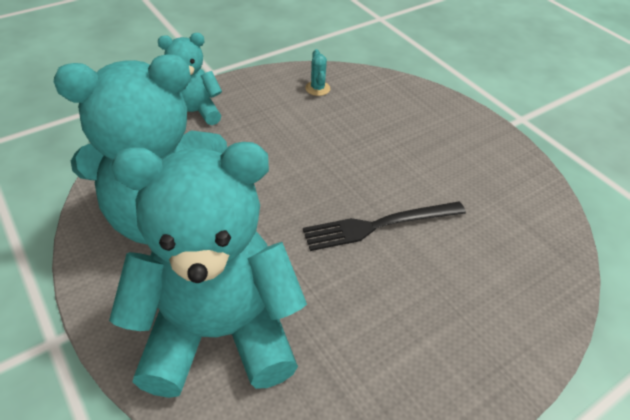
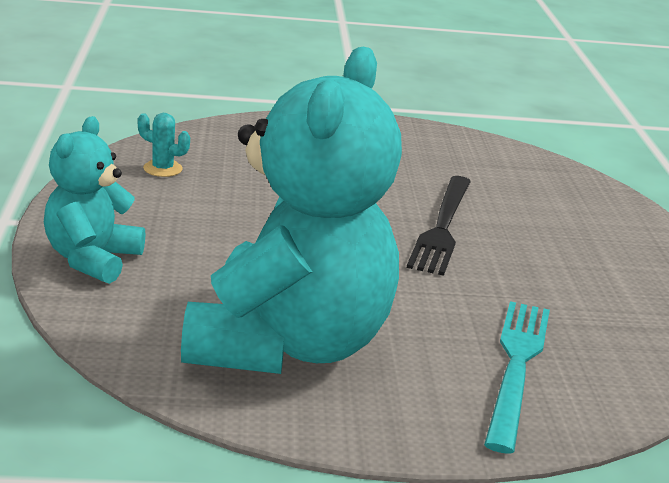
camera: 60 degrees left, 20 degrees down
turquoise teddy bear [109,142,307,398] -> turquoise fork [484,301,550,454]

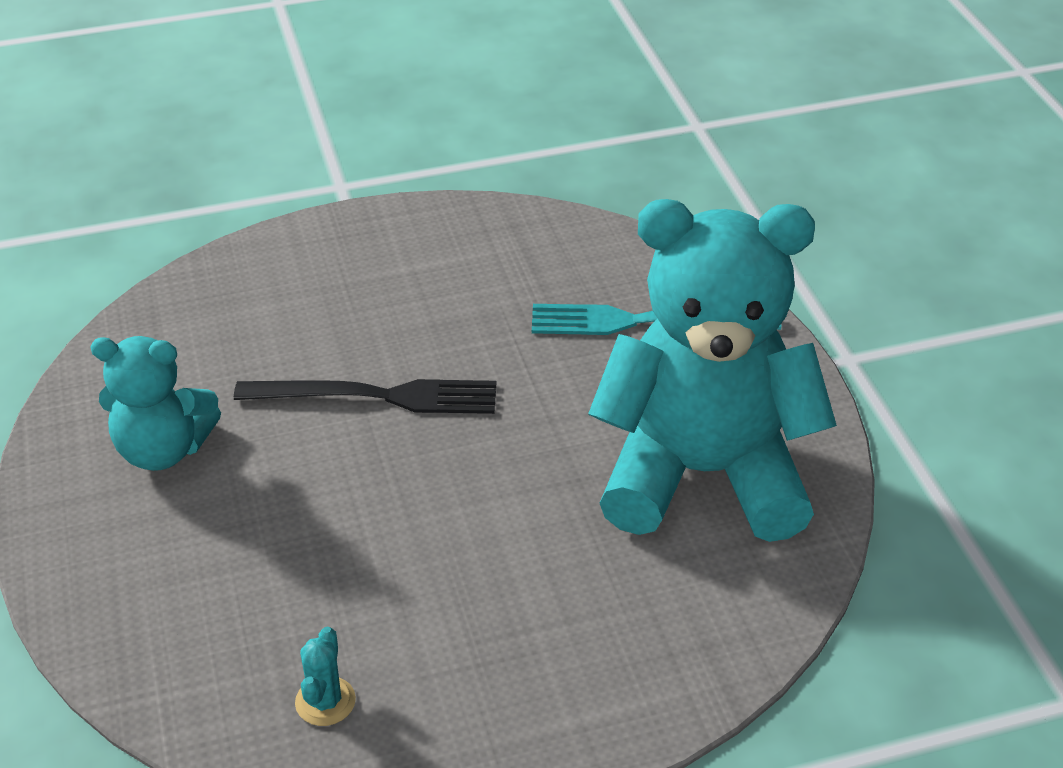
camera: 100 degrees left, 15 degrees up
turquoise teddy bear [44,116,145,284] -> turquoise teddy bear moved to [90,336,221,471]

